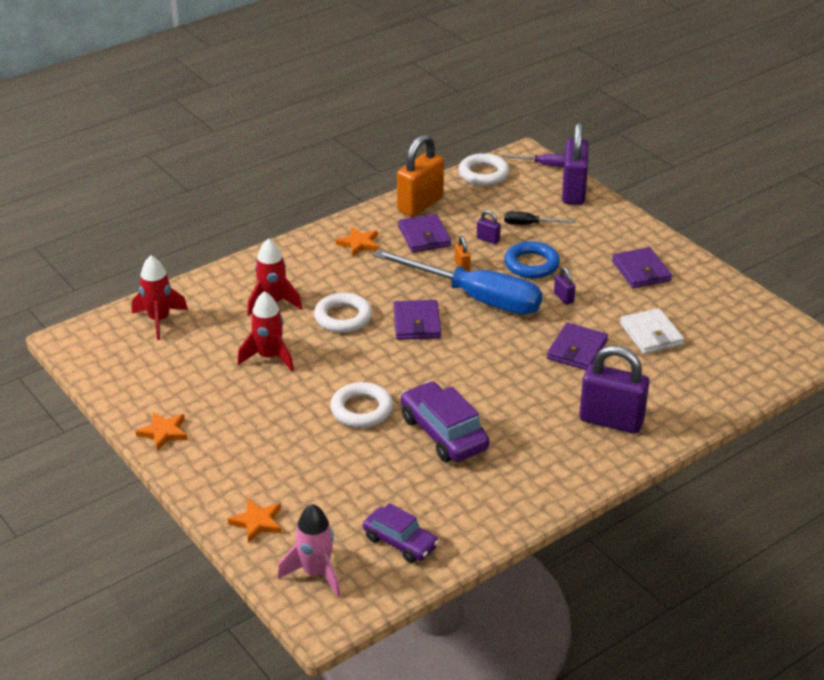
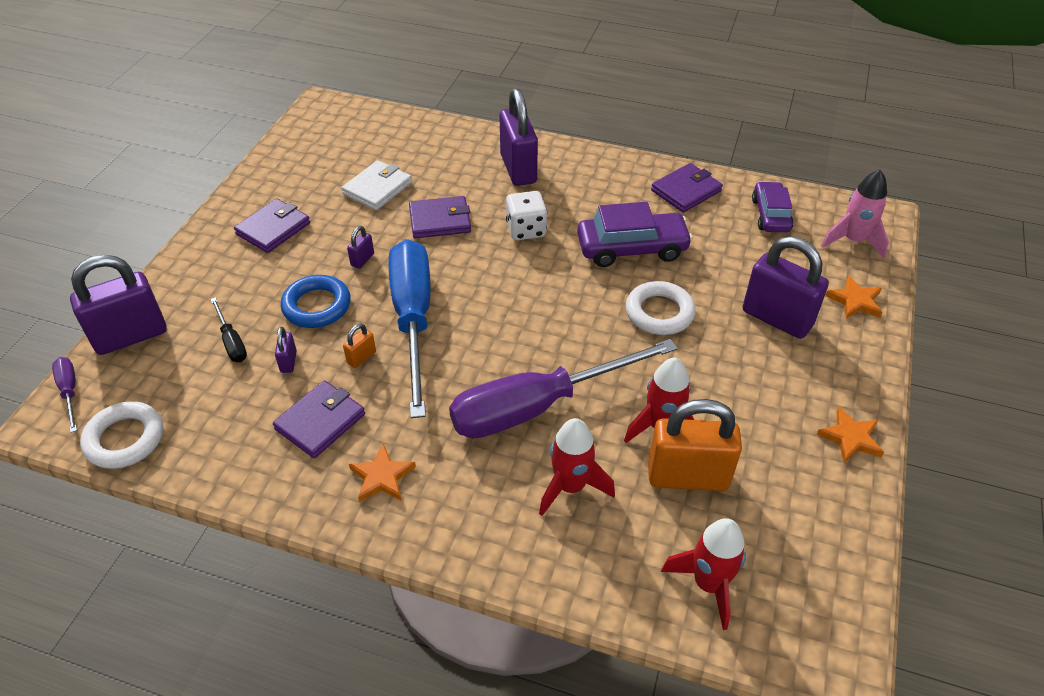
camera: 125 degrees left, 10 degrees up
white ring [314,293,372,333] -> purple screwdriver [449,339,678,438]
purple wallet [393,300,441,340] -> purple wallet moved to [651,163,723,213]
orange padlock [397,134,444,217] -> orange padlock moved to [648,399,742,491]
purple car [401,381,490,462] -> purple car turned 120 degrees counterclockwise [577,202,693,267]
none -> white dice [506,191,547,240]
none -> purple padlock [742,236,829,339]

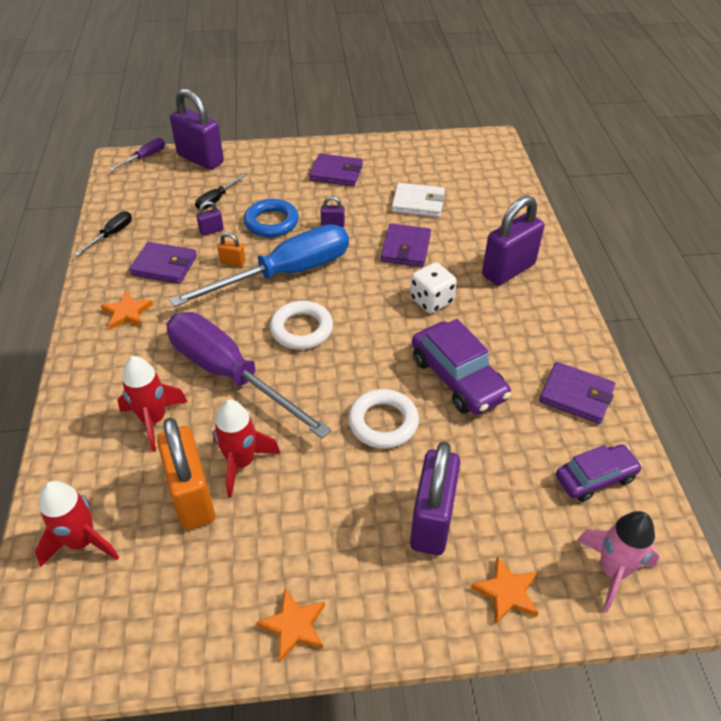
camera: 65 degrees right, 0 degrees up
white ring [80,401,163,469] -> white ring moved to [270,301,333,350]
purple wallet [409,196,471,238] -> purple wallet turned 45 degrees clockwise [381,224,431,267]
none -> black screwdriver [75,211,132,256]

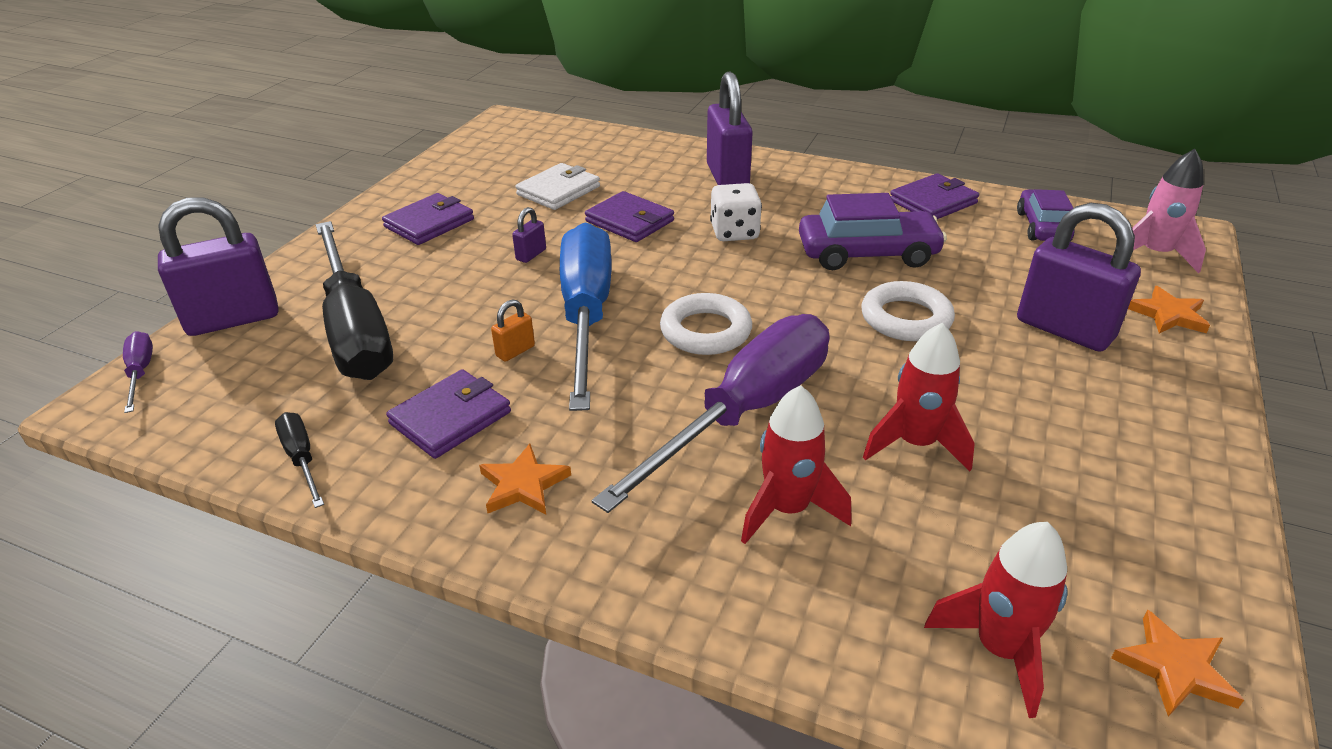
camera: 60 degrees left, 10 degrees down
orange padlock [157,418,215,530] -> none
purple screwdriver [166,312,331,438] -> purple screwdriver turned 150 degrees clockwise [592,314,829,513]
black screwdriver [195,173,248,210] -> black screwdriver [316,221,393,380], size x2.42
purple padlock [196,201,224,236] -> none
blue ring [244,199,299,237] -> none
orange star [256,589,325,662] -> orange star moved to [1111,610,1244,717]

